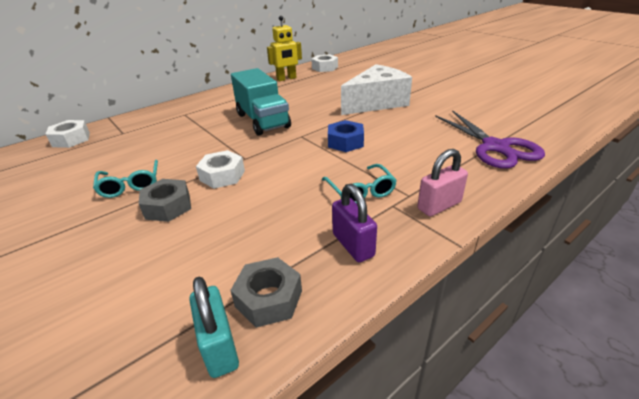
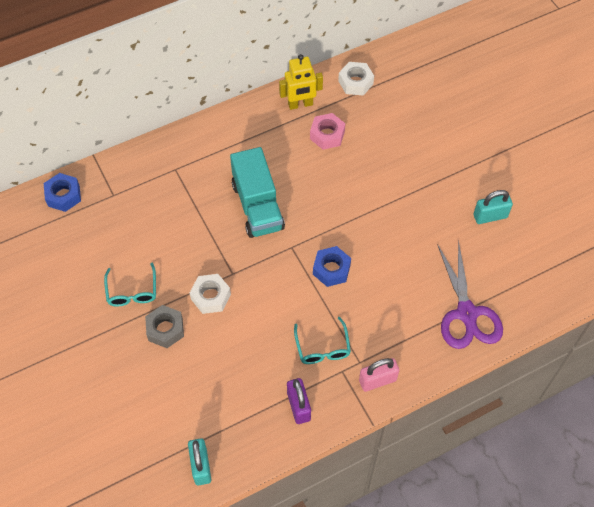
camera: 10 degrees right, 25 degrees up
white nut [46,120,90,148] -> blue nut [44,173,81,212]
grey nut [230,257,302,328] -> none
white cheese [341,64,412,115] -> none
none -> pink nut [310,113,345,150]
none -> turquoise padlock [473,190,513,224]

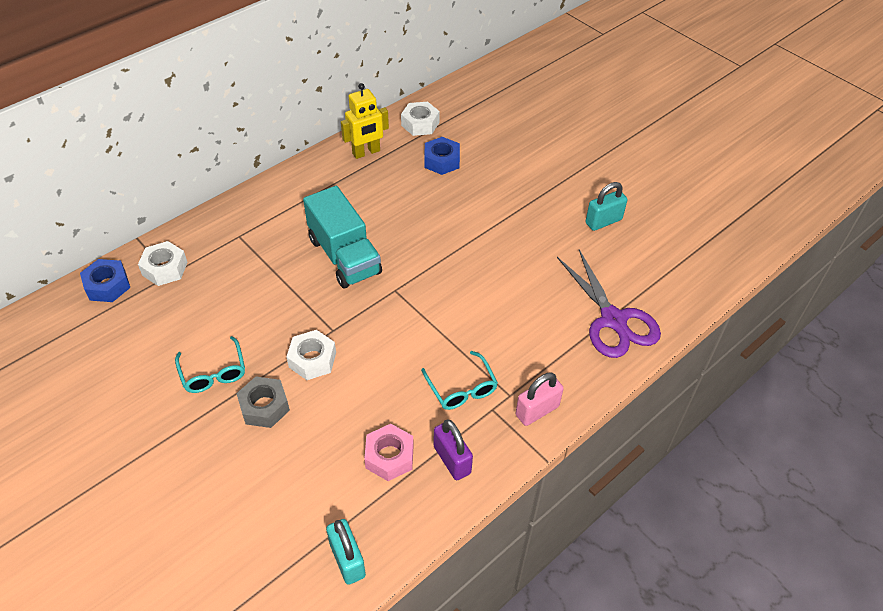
camera: 15 degrees left, 10 degrees down
pink nut [310,113,345,150] -> pink nut moved to [364,424,414,481]
blue nut [313,246,351,287] -> blue nut moved to [424,137,460,175]
none -> white nut [138,241,188,286]

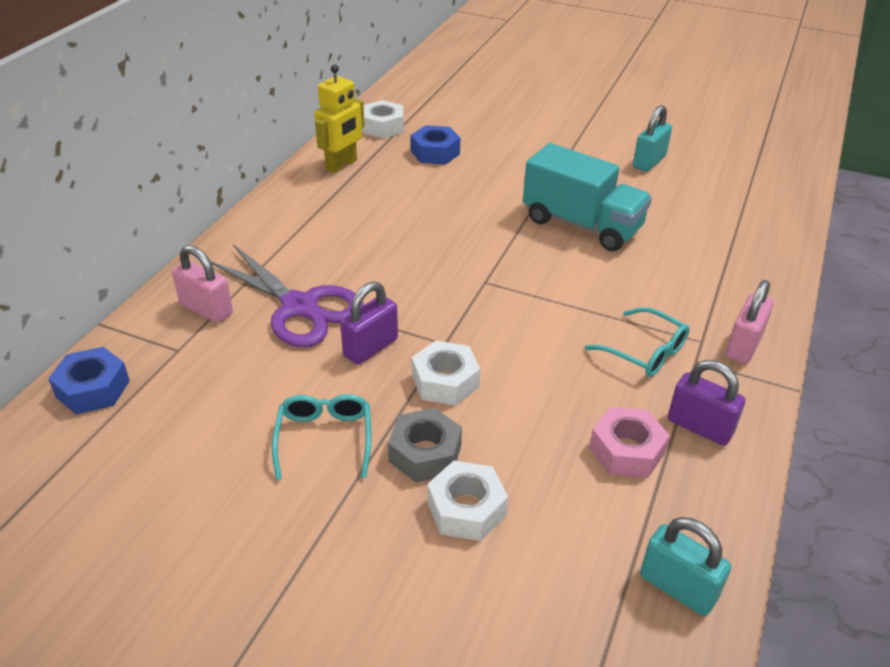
camera: 25 degrees left, 10 degrees down
white nut [138,241,188,286] -> white nut moved to [427,461,508,541]
turquoise glasses [175,336,245,393] -> turquoise glasses turned 135 degrees counterclockwise [272,394,371,480]
turquoise truck [303,186,382,288] -> turquoise truck moved to [523,143,652,251]
purple scissors [557,250,661,358] -> purple scissors moved to [211,244,364,347]
none -> pink padlock [172,245,233,323]
none -> purple padlock [340,282,398,365]

